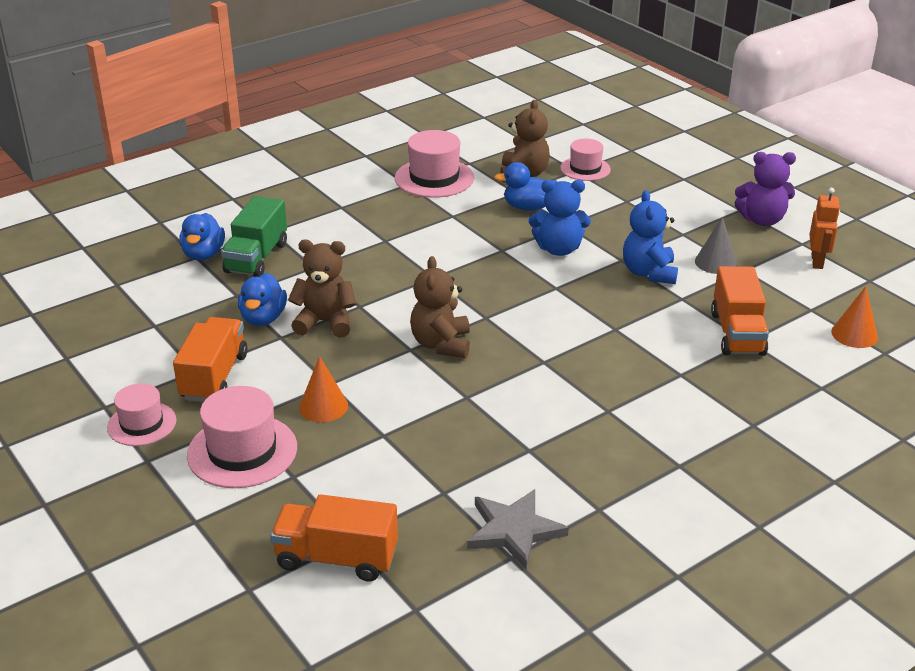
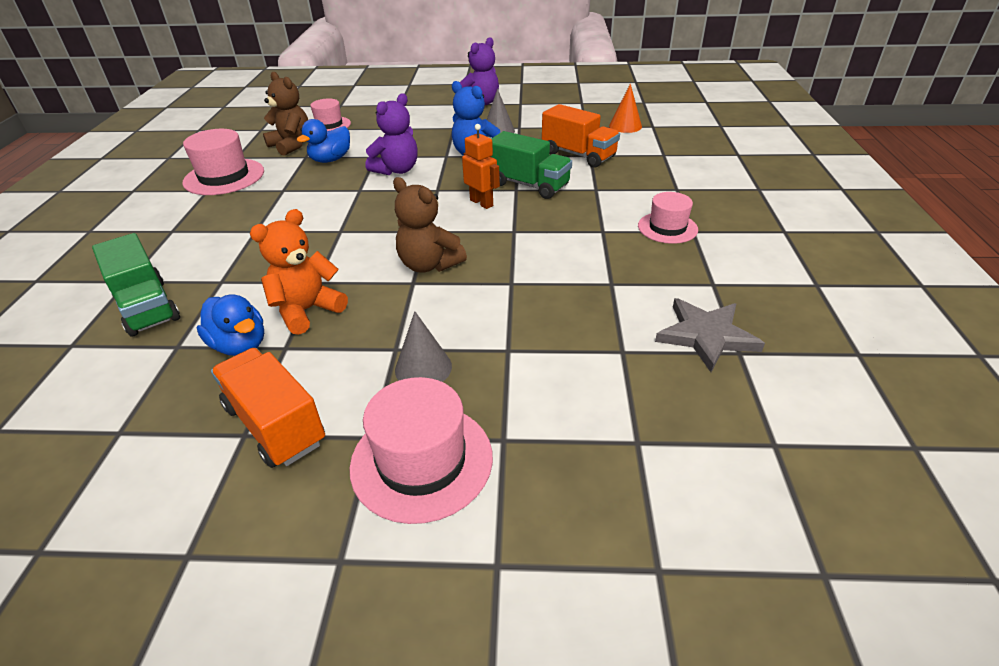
camera: 50 degrees left, 5 degrees up
pink hat [107,383,176,446] -> pink hat moved to [638,192,698,244]
blue duck [179,213,225,261] -> none
orange truck [270,494,398,582] -> none
brown teddy bear [288,240,356,338] -> orange teddy bear [250,209,348,335]
orange cone [299,356,348,422] -> grey cone [395,311,452,382]
blue teddy bear [529,180,591,256] -> purple teddy bear [366,93,418,175]
orange robot [809,188,840,269] -> orange robot moved to [462,124,500,209]
none -> green truck [491,131,572,199]

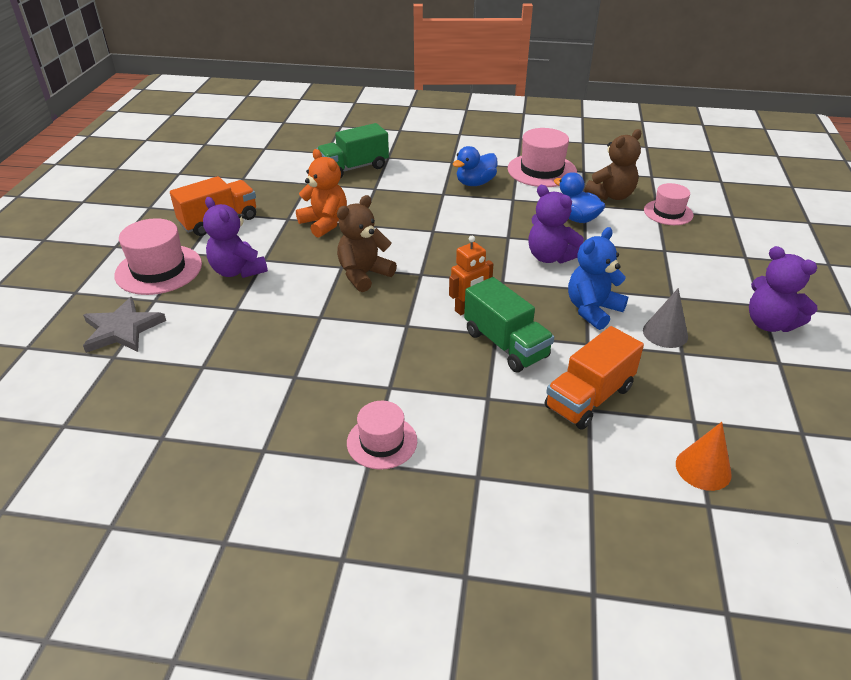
camera: 95 degrees right, 0 degrees up
blue duck [197,294,264,356] -> blue duck moved to [453,146,497,186]
grey cone [395,311,452,382] -> purple teddy bear [203,197,268,278]
green truck [491,131,572,199] -> green truck turned 75 degrees counterclockwise [464,277,554,372]
grey star [655,298,765,372] -> grey star moved to [83,297,166,353]

